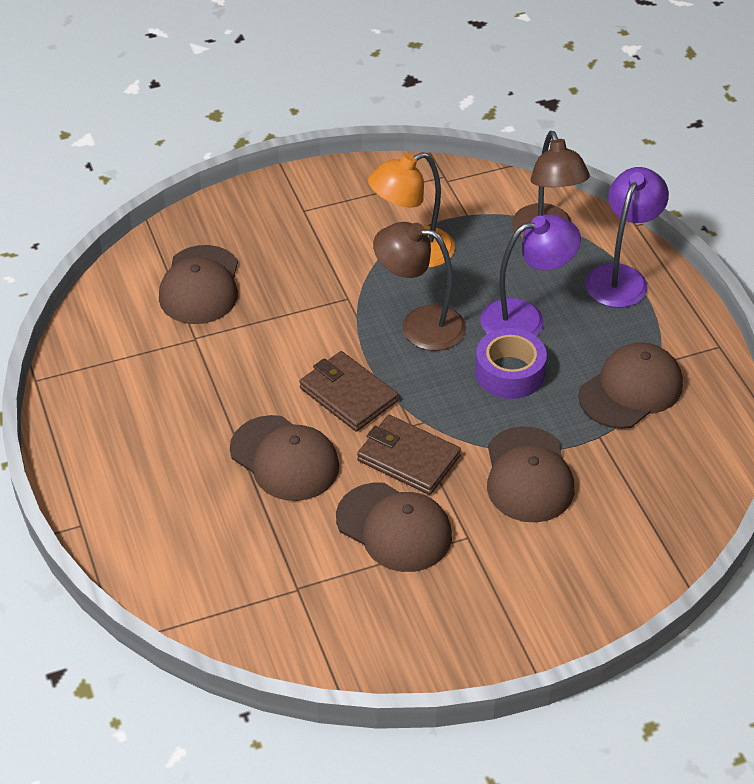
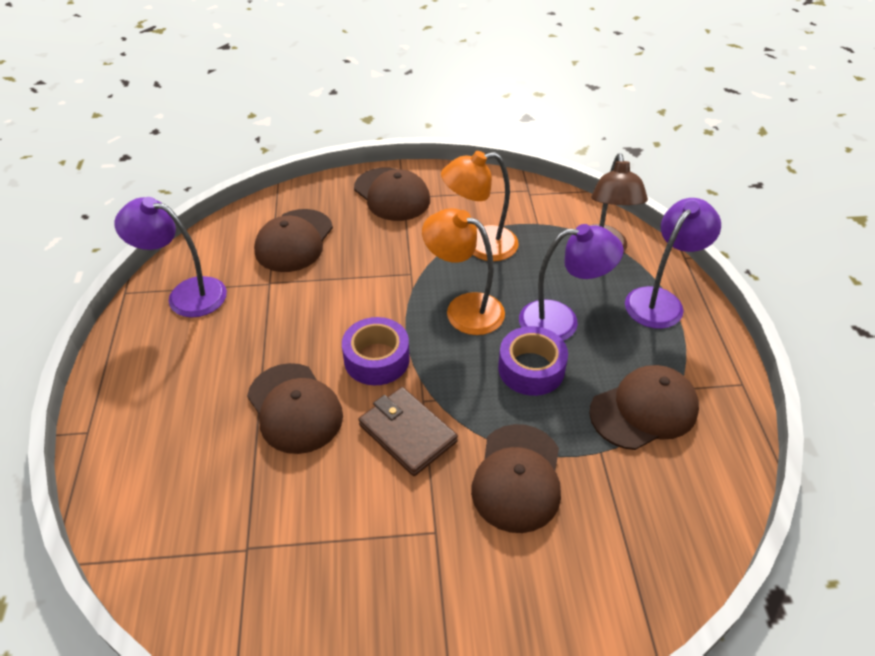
camera: 15 degrees right, 0 degrees up
brown wallet [300,351,398,432] -> purple tape [342,317,410,385]
brown cap [336,483,452,572] -> brown cap moved to [354,168,430,221]
brown lamp [373,222,466,351] -> orange lamp [422,208,505,335]
none -> purple lamp [114,197,227,318]

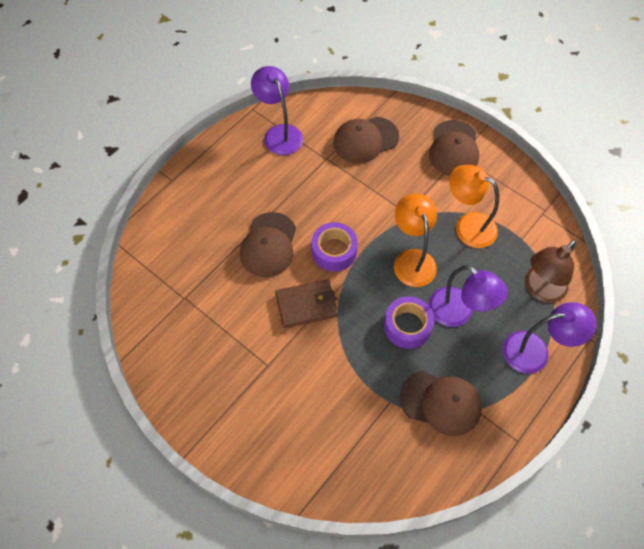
camera: 45 degrees right, 15 degrees up
brown wallet [358,387,458,476] -> brown wallet turned 75 degrees clockwise [275,279,338,328]
brown cap [471,424,561,533] -> none

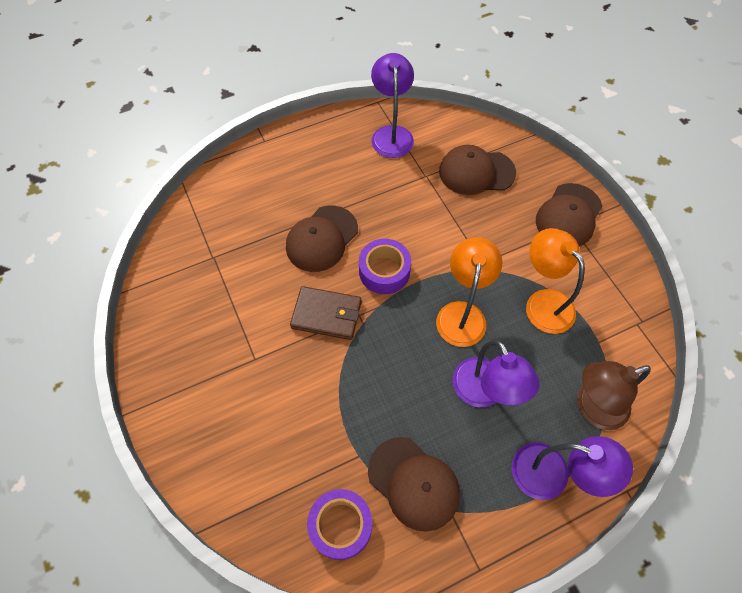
camera: 25 degrees right, 0 degrees up
purple tape [384,296,434,349] -> purple tape moved to [307,489,372,560]

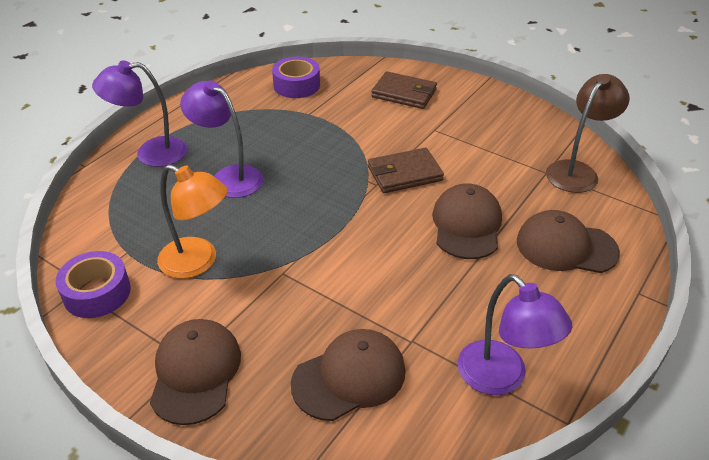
camera: 150 degrees right, 20 degrees down
purple tape [359,239,411,294] -> purple tape moved to [56,251,131,318]
brown cap [368,437,460,532] -> brown cap moved to [517,210,620,273]
orange lamp [436,237,502,347] -> none
brown lamp [577,361,651,430] -> brown lamp moved to [546,74,630,193]
none -> brown wallet [371,71,437,109]

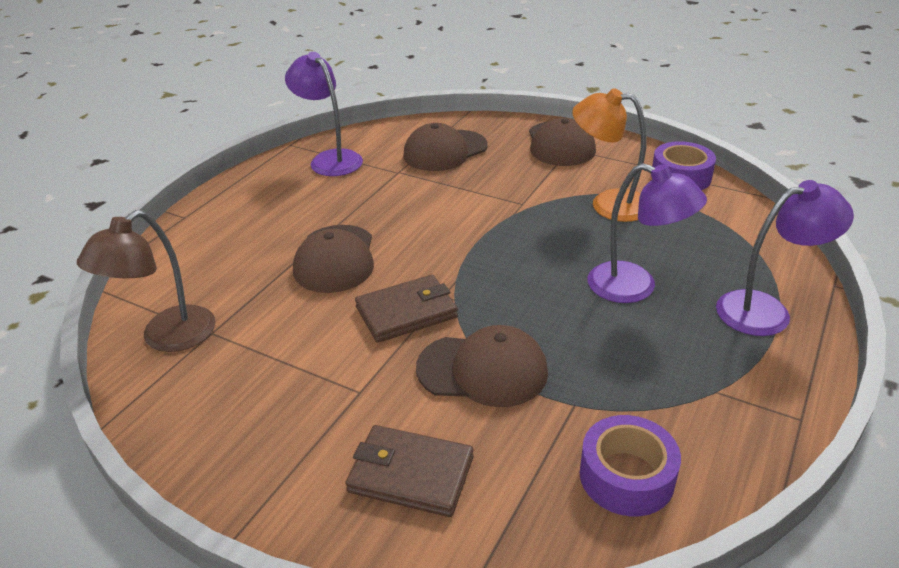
camera: 175 degrees right, 5 degrees down
brown cap [517,210,620,273] -> brown cap moved to [416,325,548,407]

